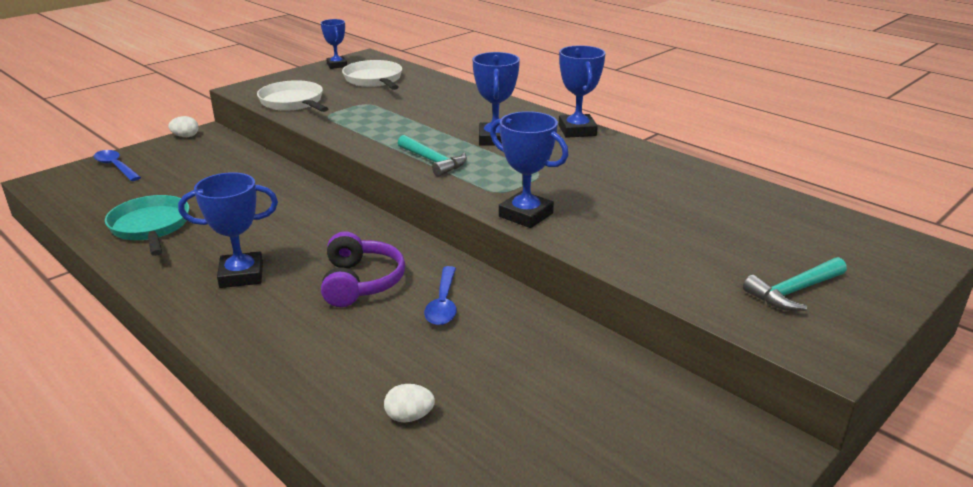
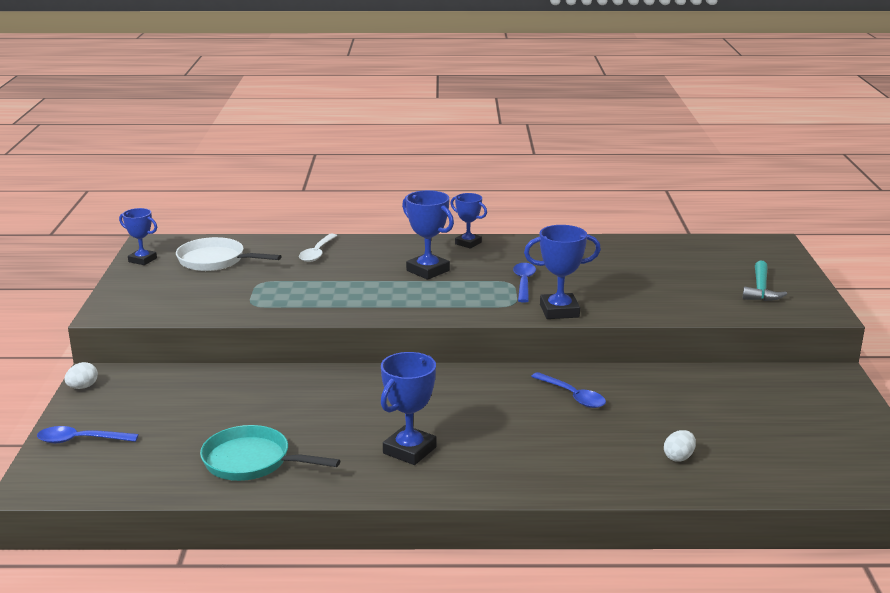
camera: 45 degrees left, 5 degrees down
white pan [257,80,329,112] -> none
purple headphones [321,231,405,307] -> none
turquoise hammer [398,135,467,177] -> none
blue trophy [559,45,606,138] -> blue trophy [450,193,487,249], size x0.66
none -> white spoon [299,233,337,262]
none -> blue spoon [513,263,536,303]

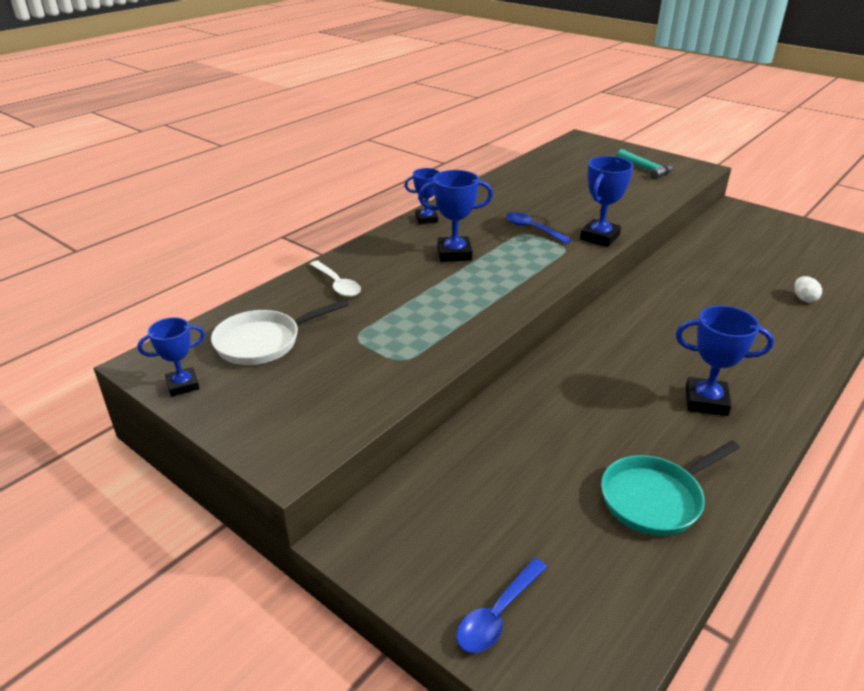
camera: 50 degrees left, 10 degrees up
white egg [64,362,98,389] -> none
blue trophy [381,352,436,465] -> blue trophy turned 60 degrees counterclockwise [676,305,774,416]
blue spoon [531,372,606,408] -> none

